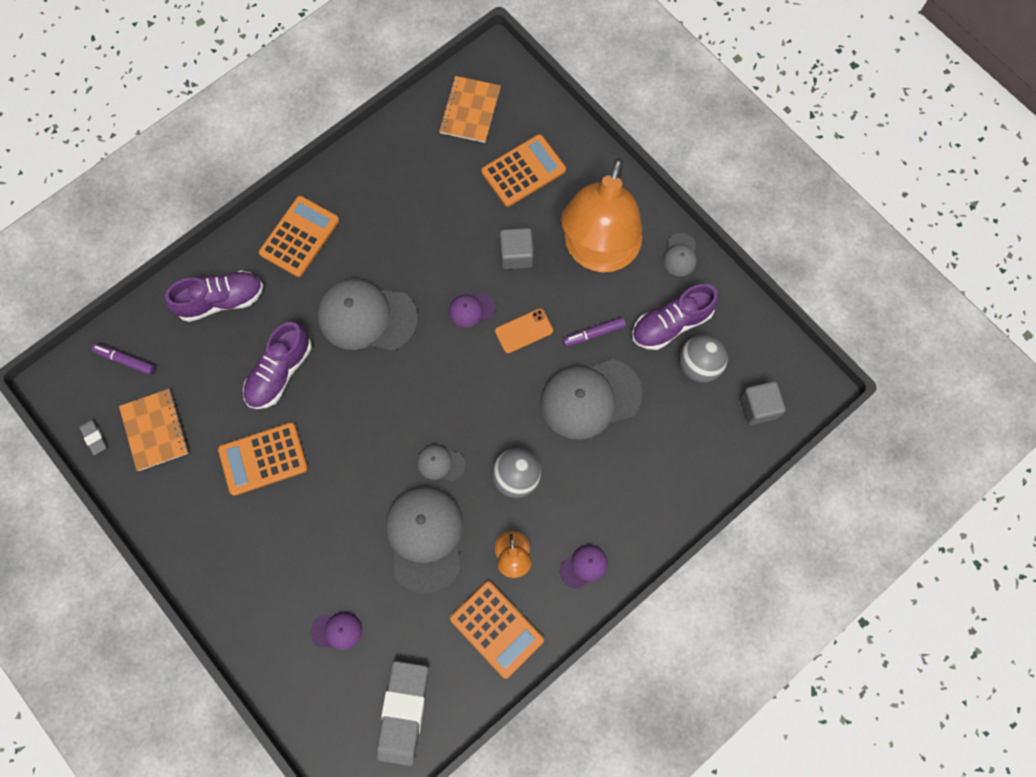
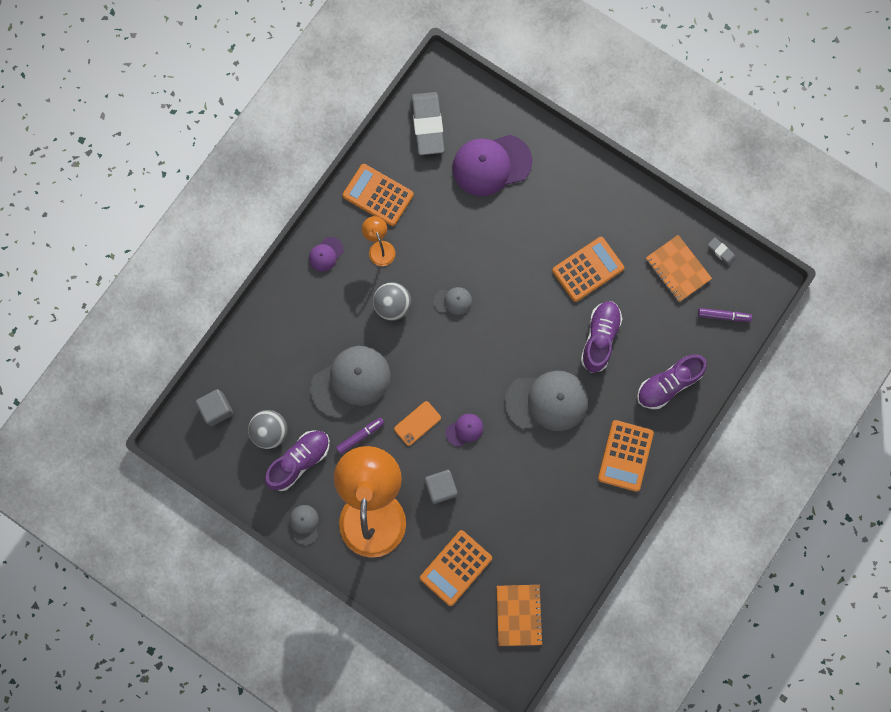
camera: 165 degrees right, 5 degrees up
purple cap [310,612,362,650] -> purple cap [452,135,532,196], size x2.14
grey cap [386,486,463,594] -> none

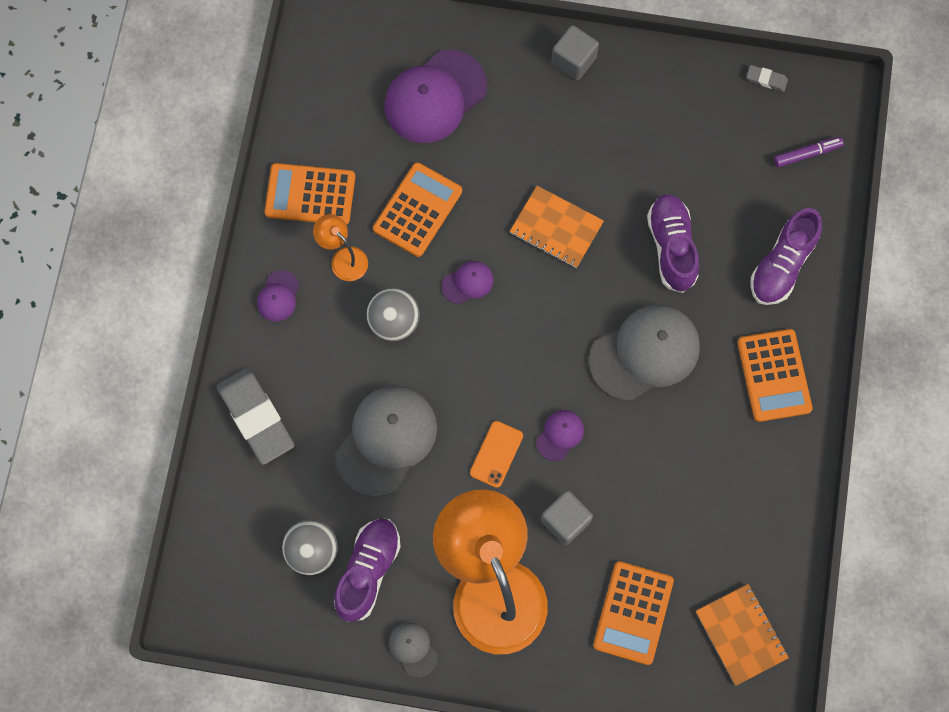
camera: 25 degrees left, 5 degrees down
grey cube [196,389,234,426] -> grey cube moved to [551,25,599,80]
purple marker [336,417,384,454] -> none
grey eraser [412,92,445,155] -> grey eraser moved to [217,368,294,465]
grey cap [433,287,472,315] -> purple cap [442,261,493,304]
orange calculator [552,237,624,302] -> orange calculator moved to [373,162,462,257]
orange notebook [646,235,712,302] -> orange notebook moved to [510,186,604,268]

